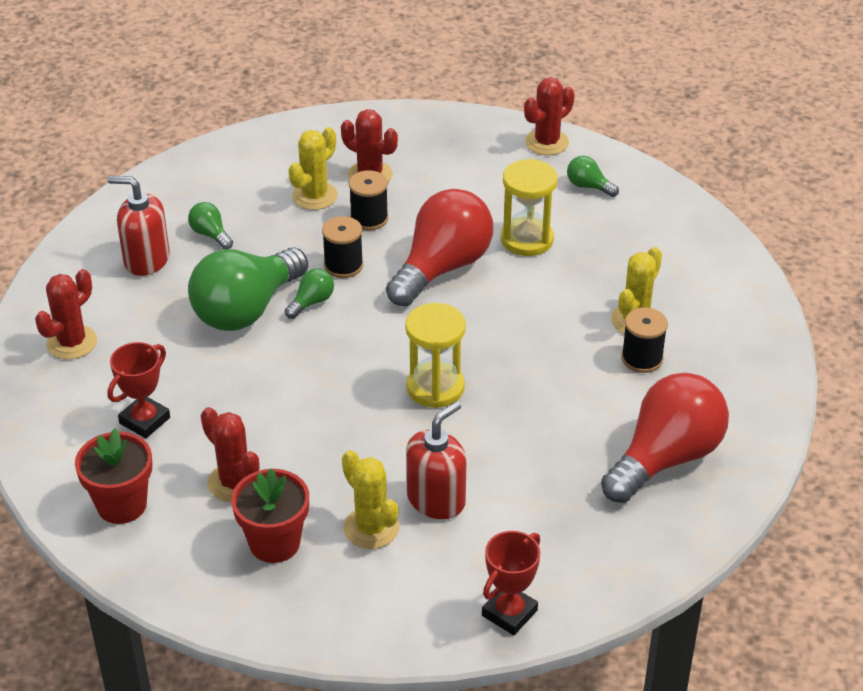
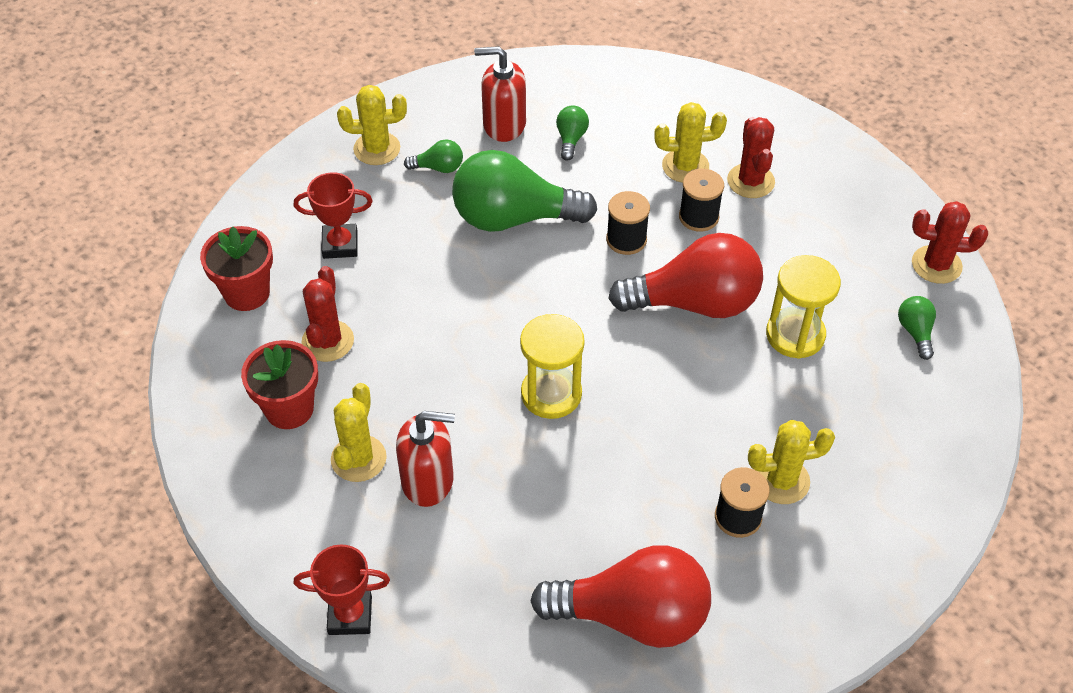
camera: 50 degrees right, 10 degrees up
red cactus [35,269,97,359] -> yellow cactus [337,85,407,165]
red soap dispenser [108,176,170,276] -> red soap dispenser turned 60 degrees counterclockwise [474,46,526,142]
green light bulb [285,268,334,319] -> green light bulb moved to [404,139,463,173]

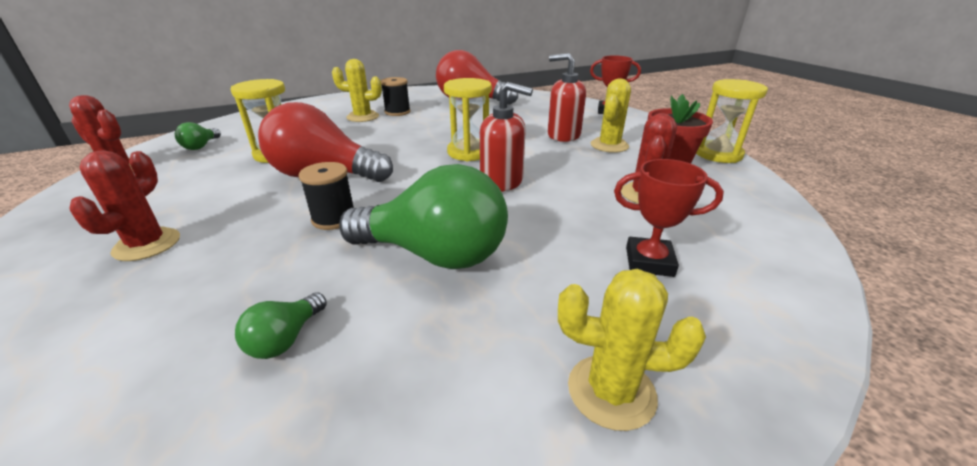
camera: 165 degrees left, 20 degrees down
red flower pot [200,226,273,311] -> none
green light bulb [404,139,463,173] -> none
red soap dispenser [474,46,526,142] -> red soap dispenser moved to [480,82,533,192]
yellow cactus [654,102,727,183] -> none
black spool [679,169,724,232] -> none
none -> yellow hourglass [696,79,768,163]

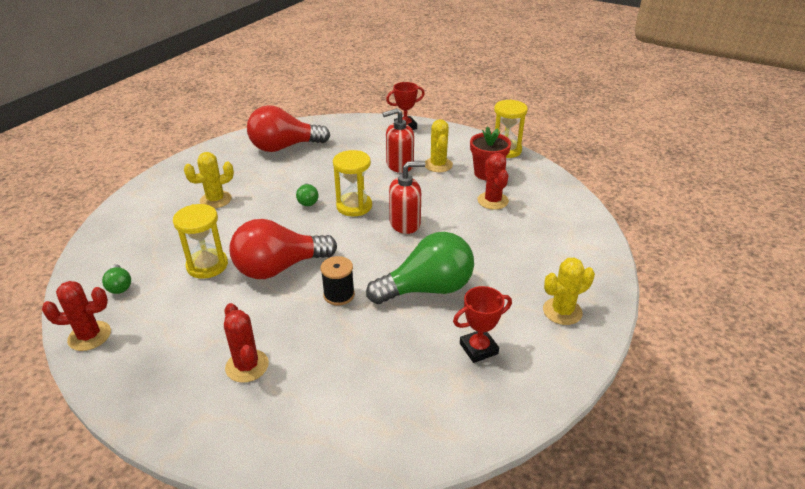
camera: 35 degrees left, 5 degrees up
green light bulb [235,292,327,359] -> green light bulb moved to [296,183,318,206]
black spool [381,77,410,116] -> none
red trophy [614,159,724,277] -> red trophy moved to [453,286,512,363]

